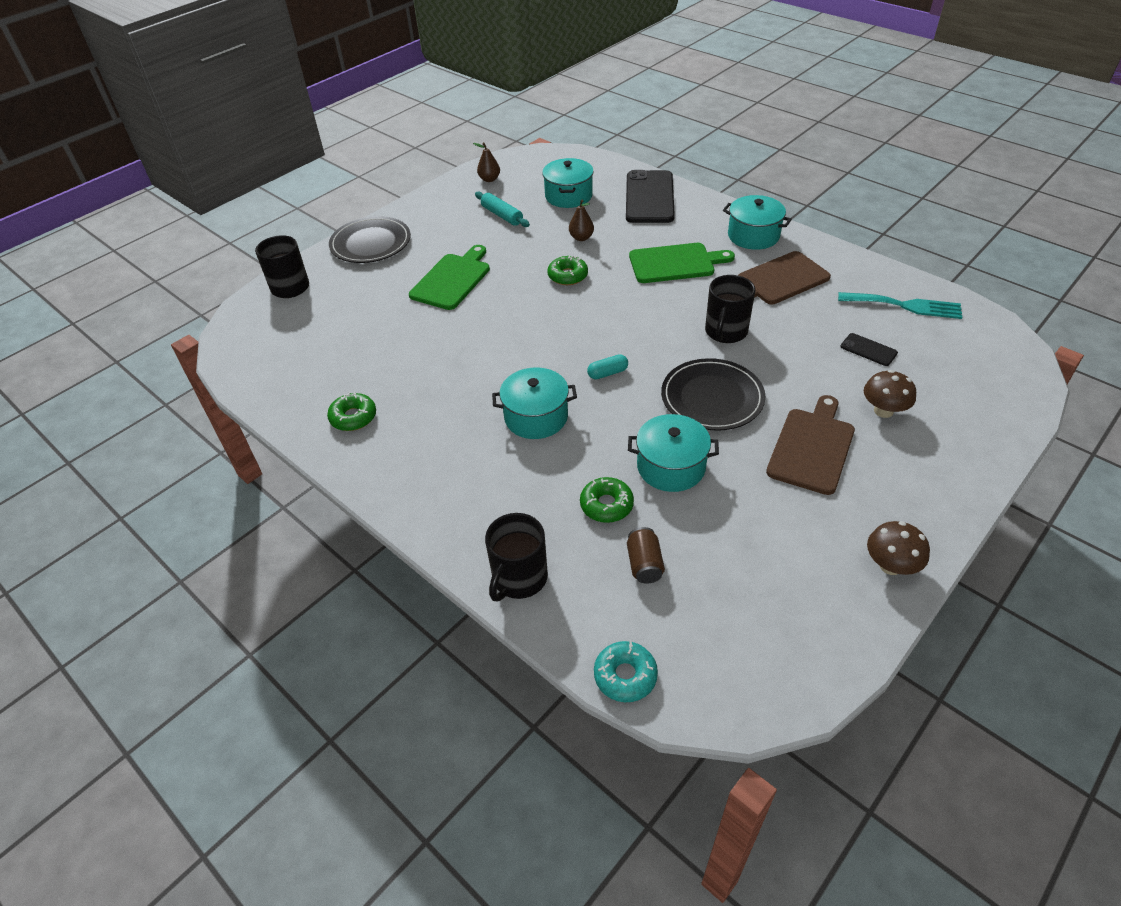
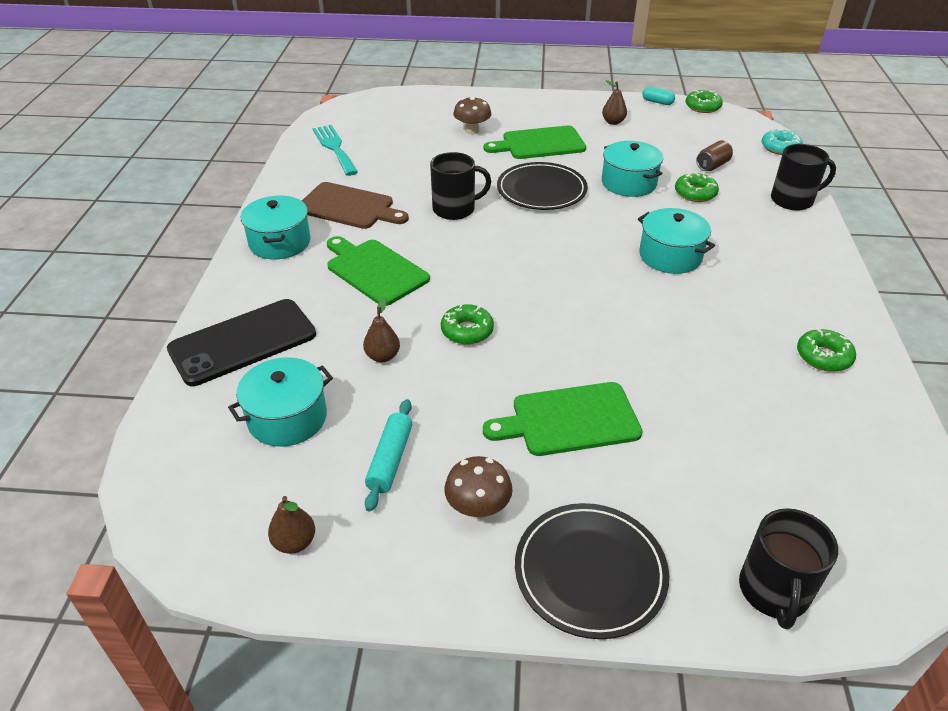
camera: 130 degrees left, 5 degrees down
turquoise capsule [587,354,628,379] -> turquoise capsule moved to [642,87,675,105]
brown cutting board [766,395,855,495] -> green cutting board [484,126,586,159]
black phone [840,333,898,366] -> none
brown mushroom [867,521,930,575] -> brown mushroom moved to [444,456,513,519]
none -> brown pear [602,80,627,125]
none -> green donut [686,90,723,113]

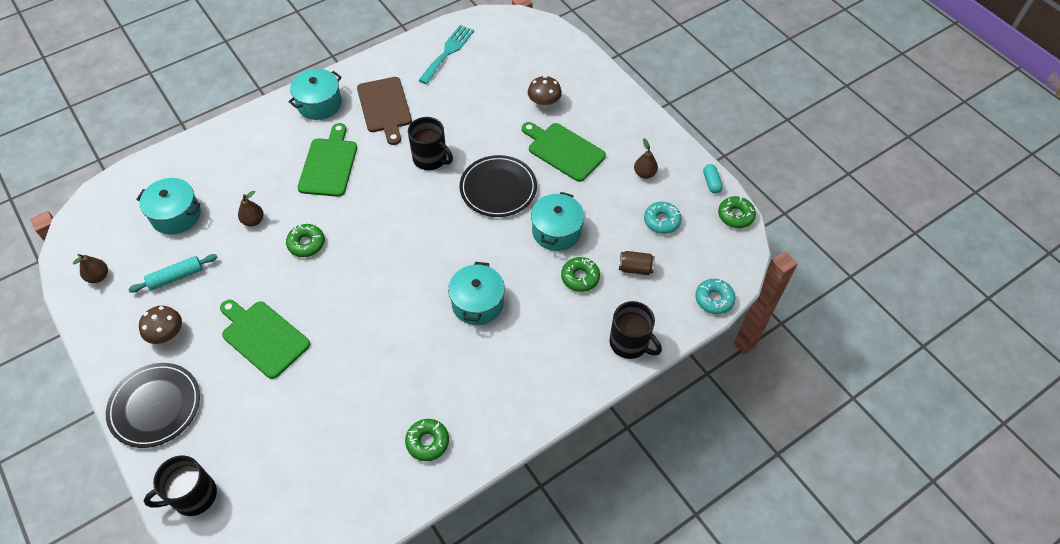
camera: 50 degrees right, 15 degrees up
black phone [167,299,316,386] -> none
none -> turquoise donut [644,202,682,234]

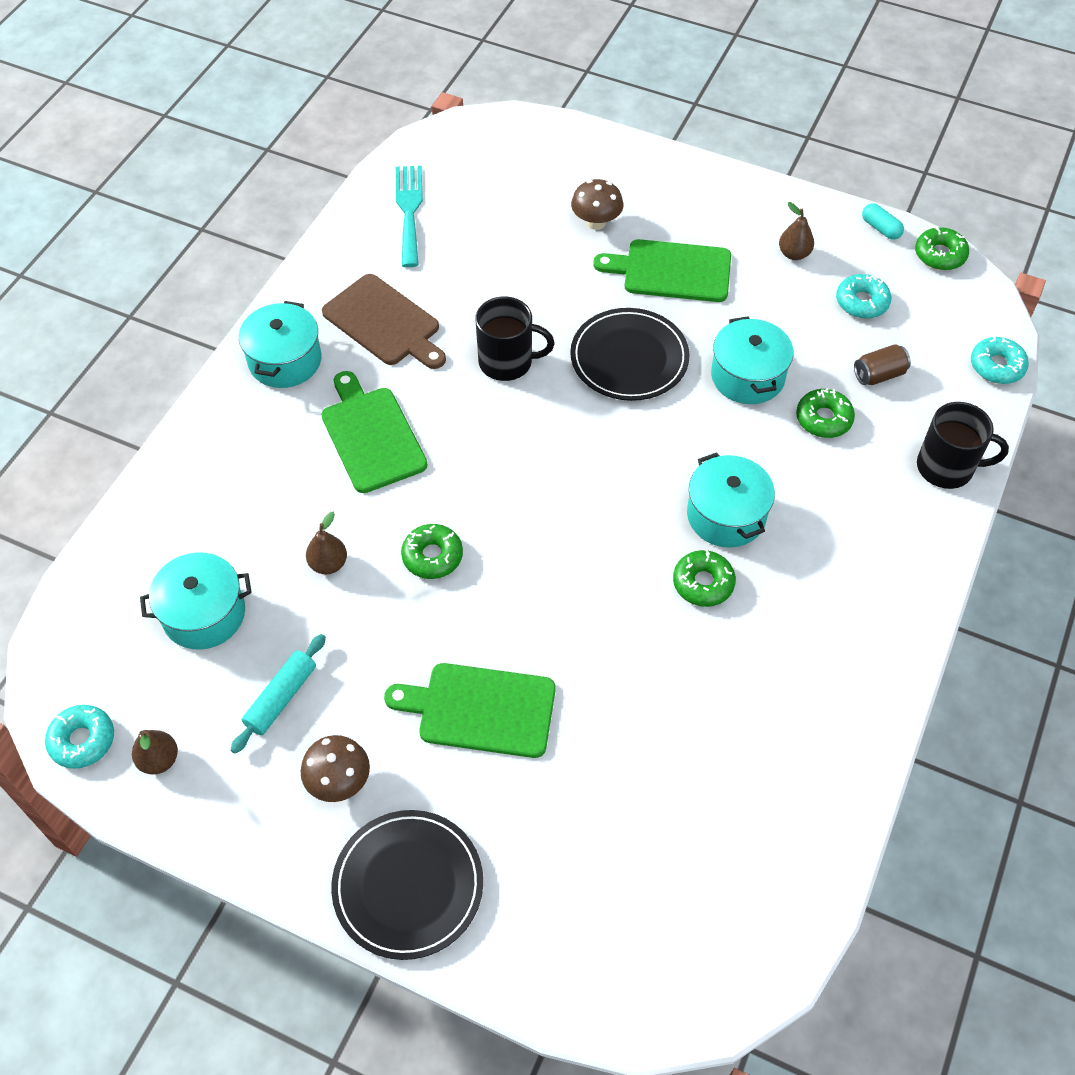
camera: 30 degrees left, 0 degrees up
black mug [143,455,217,516] -> none
green donut [405,419,449,461] -> green donut moved to [673,550,736,607]
none -> turquoise donut [45,705,114,769]

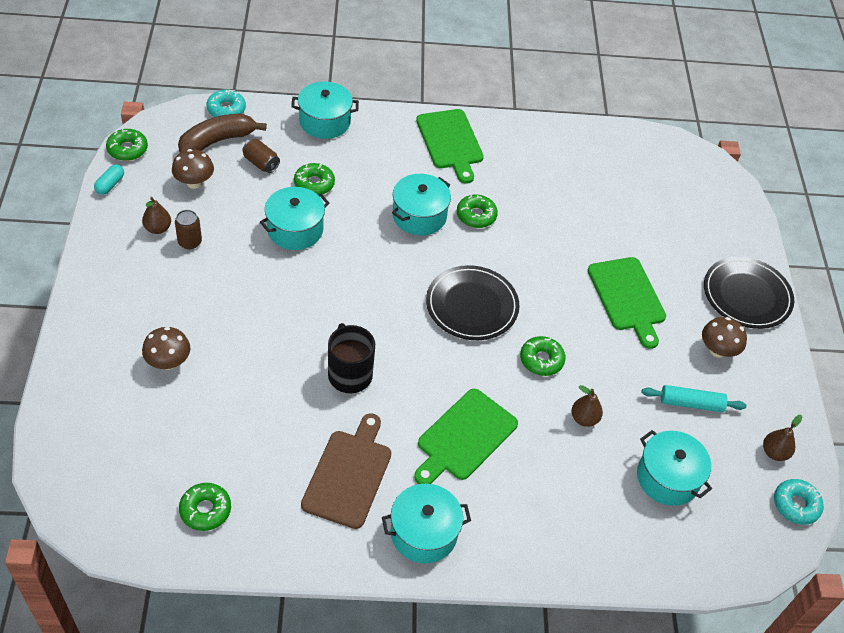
camera: 120 degrees left, 5 degrees down
turquoise fork [396,166,423,267] -> green donut [179,483,231,531]
black plate [570,308,690,401] -> black plate moved to [426,265,520,340]
green cutting board [593,239,731,302] -> green cutting board moved to [416,109,484,184]
turquoise donut [836,274,891,319] -> brown mushroom [172,149,214,189]
black mug [917,402,1009,489] -> turquoise pot [291,81,359,139]
none -> brown can [175,210,202,249]
none -> brown banana [178,113,267,153]

